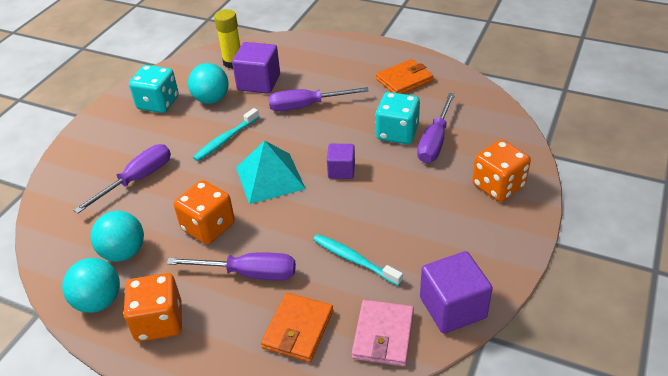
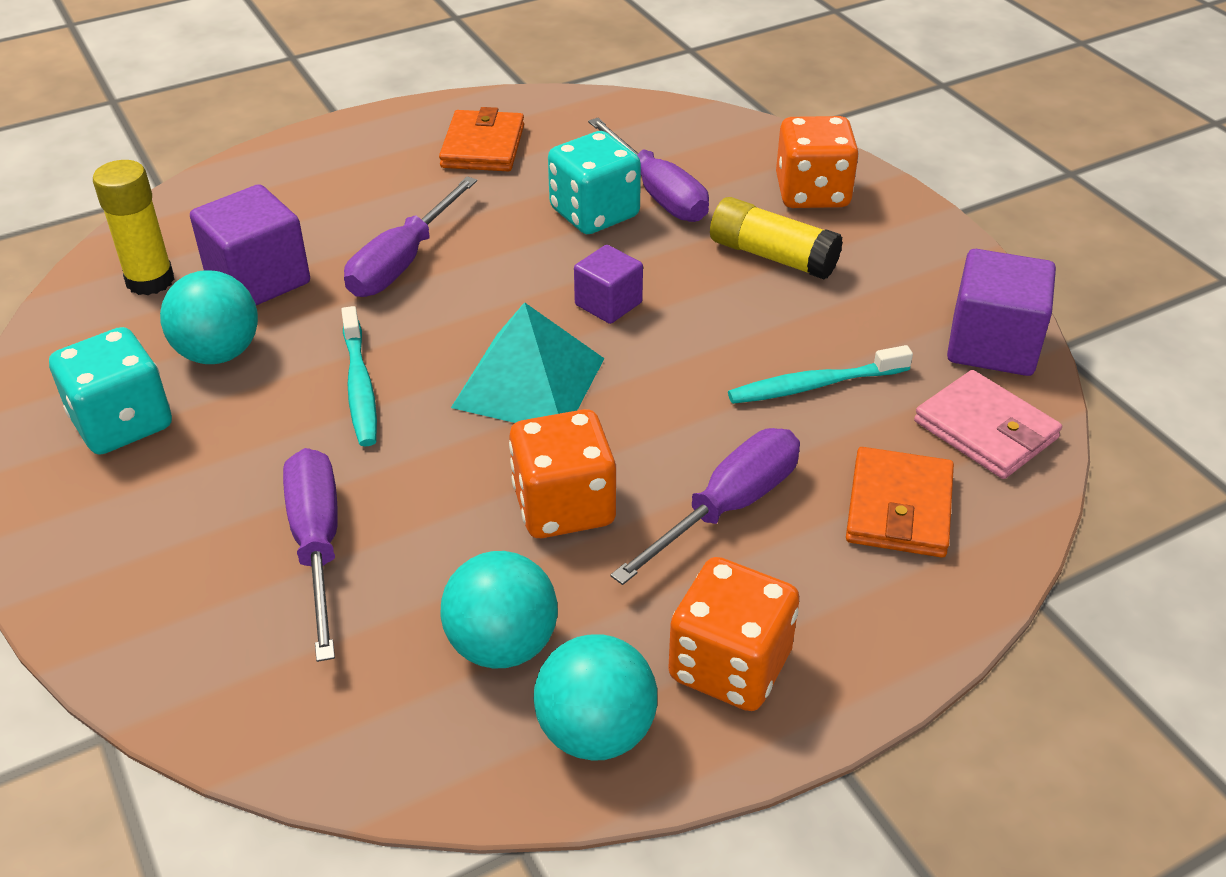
camera: 55 degrees left, 0 degrees up
orange wallet [261,293,333,362] -> orange wallet turned 45 degrees clockwise [846,447,954,558]
none -> yellow glue stick [710,197,843,279]

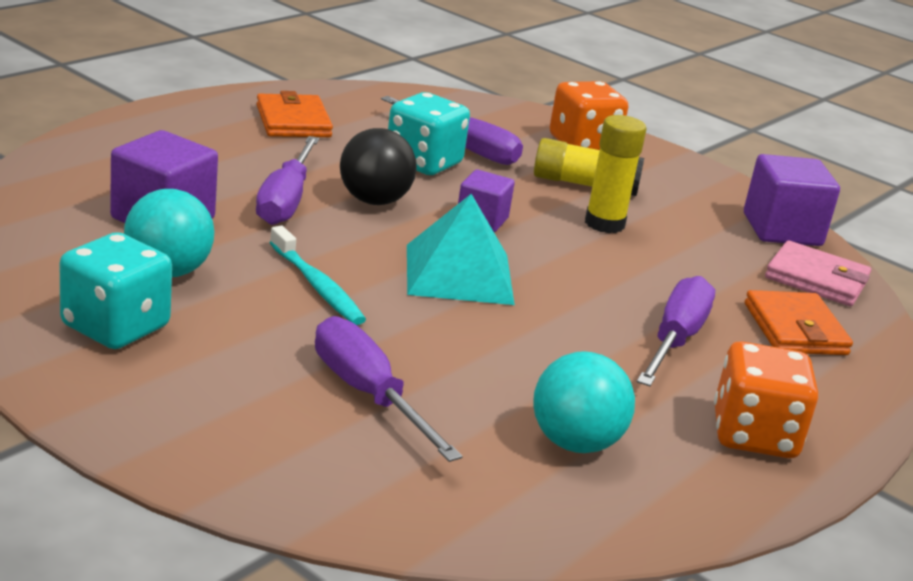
camera: 25 degrees left, 15 degrees down
yellow glue stick [93,160,174,295] -> yellow glue stick moved to [585,115,646,233]
orange dice [509,409,616,538] -> none
turquoise ball [534,634,657,761] -> none
turquoise toothbrush [728,345,913,404] -> none
none -> black ball [340,128,417,205]

